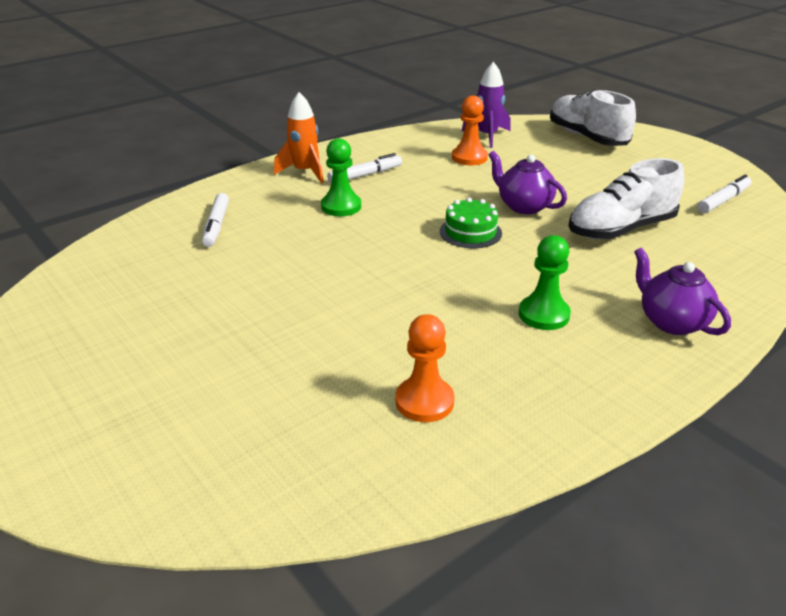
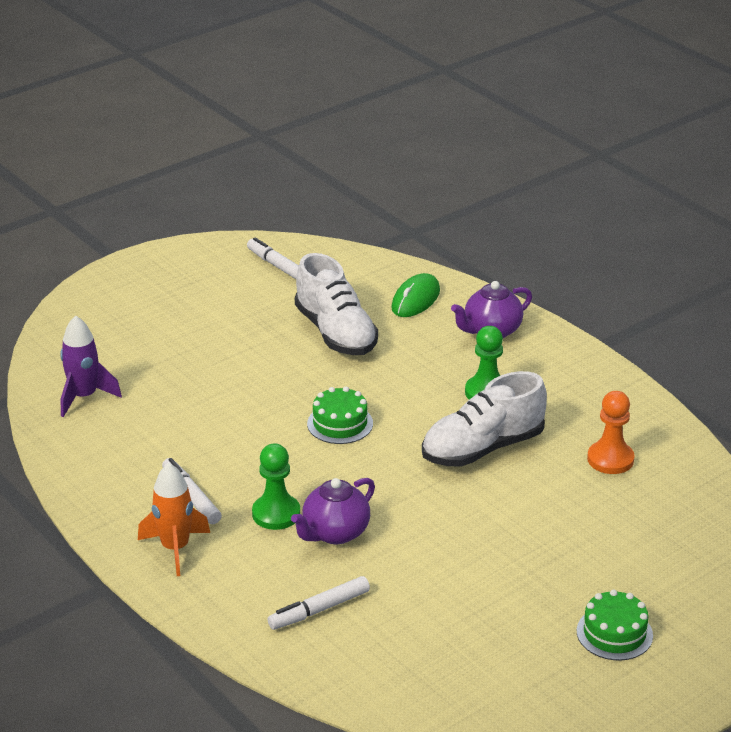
camera: 90 degrees left, 0 degrees up
white marker [202,193,229,247] -> white marker turned 150 degrees clockwise [267,576,370,630]
orange pawn [452,95,488,165] -> none
purple teapot [489,151,567,214] -> purple teapot moved to [291,478,375,544]
white shoe [550,90,636,146] -> white shoe moved to [422,371,547,467]
none -> green mouse [391,273,440,317]
none -> green cake [577,590,653,660]

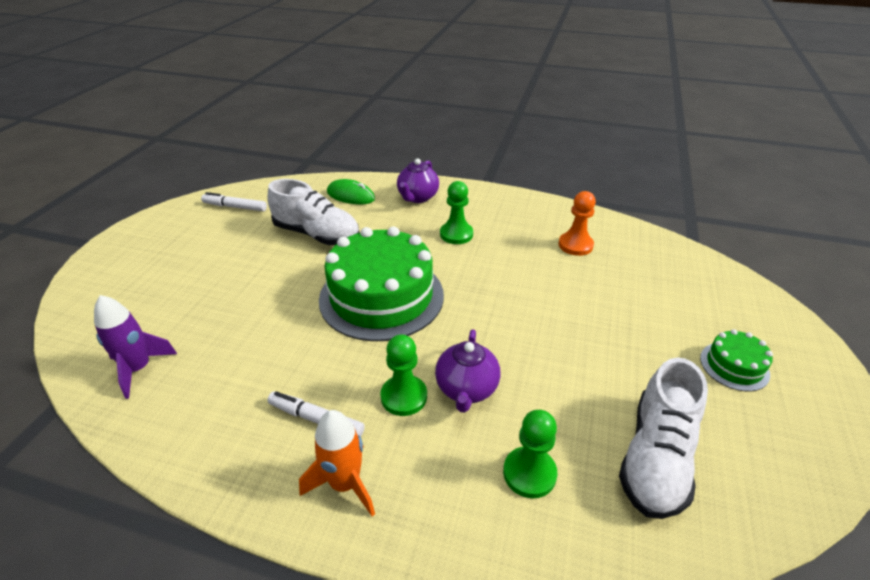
camera: 35 degrees left, 5 degrees up
white marker [267,576,370,630] -> green pawn [503,410,557,498]
green cake [307,387,373,444] -> green cake [319,227,444,341], size x2.22
green mouse [391,273,440,317] -> green mouse turned 60 degrees counterclockwise [327,179,375,204]
white shoe [422,371,547,467] -> white shoe moved to [619,358,708,519]

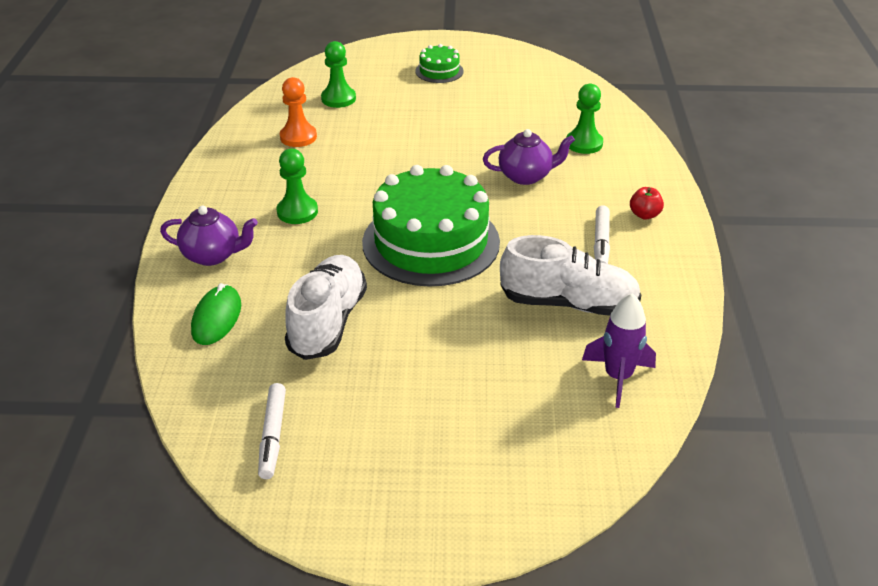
camera: 105 degrees left, 0 degrees up
orange rocket [299,410,375,516] -> red apple [630,187,664,220]
green pawn [380,334,427,416] -> green pawn moved to [321,41,356,108]
white shoe [619,358,708,519] -> white shoe moved to [500,235,641,316]

